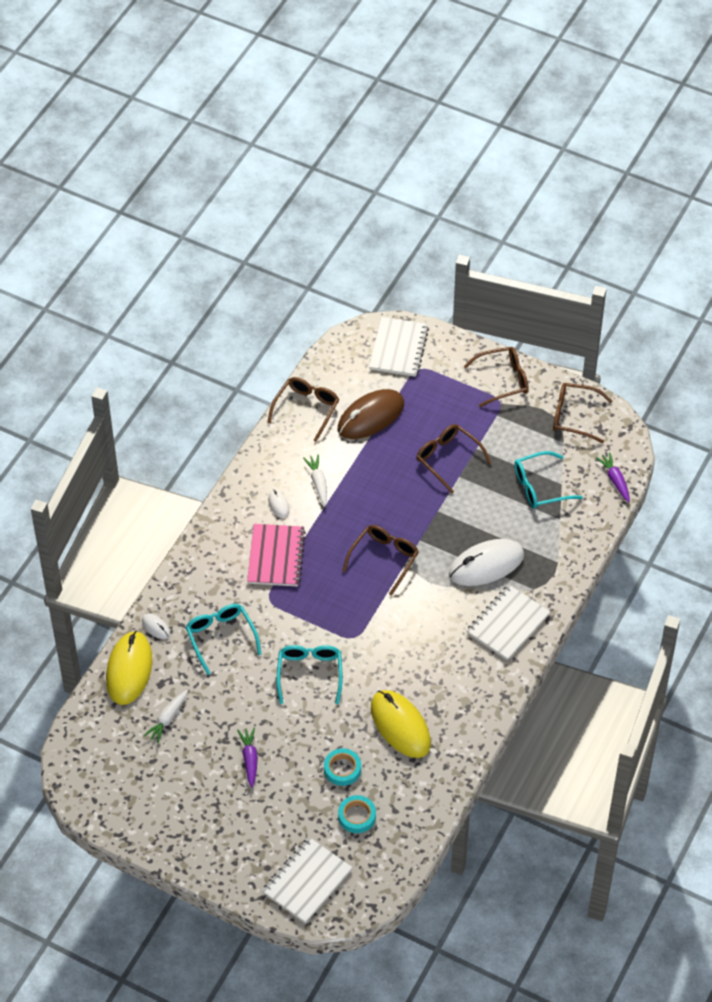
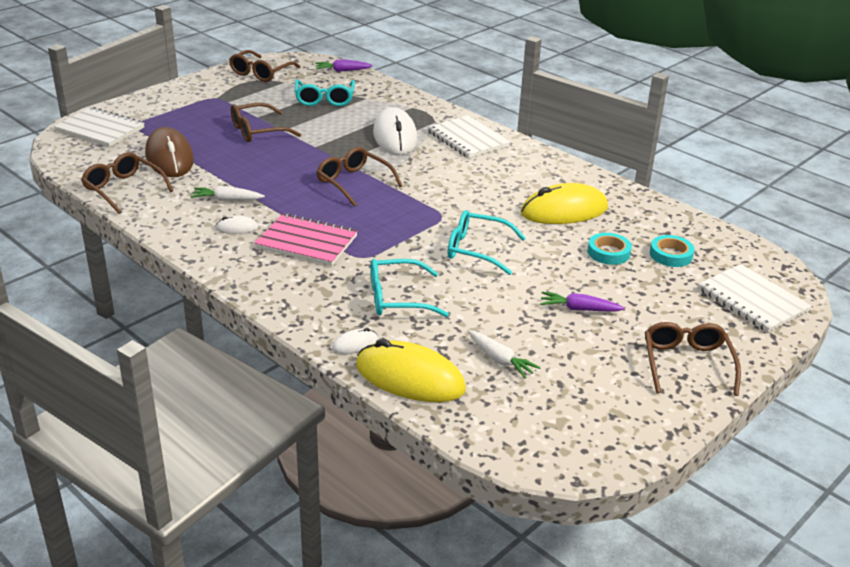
camera: 75 degrees left, 20 degrees down
brown glasses [463,347,529,407] -> brown glasses moved to [645,322,741,396]

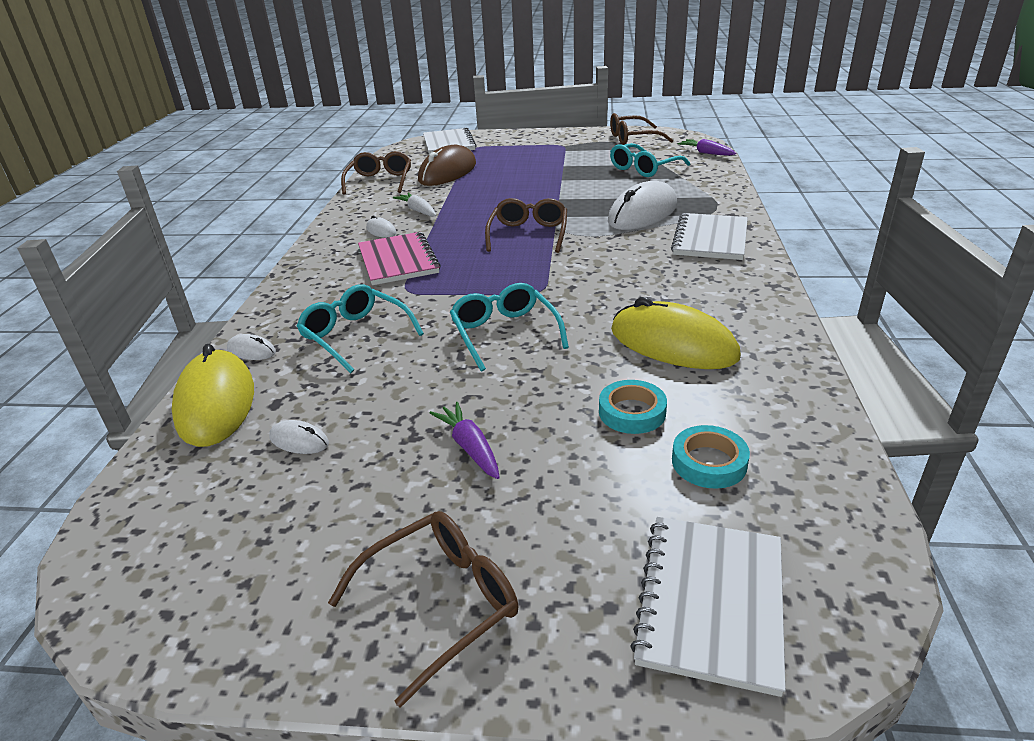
camera: 55 degrees right, 0 degrees up
brown glasses [231,103,301,142] -> none
white carrot [468,330,541,378] -> white mouse [269,420,329,454]

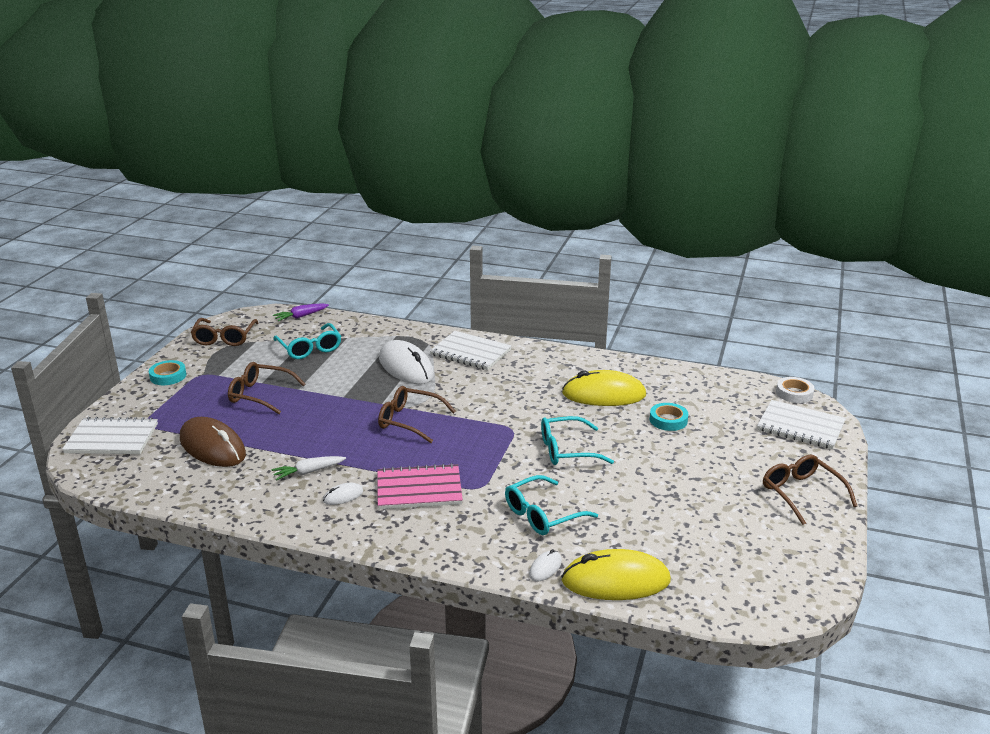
camera: 80 degrees left, 5 degrees down
white mouse [269,420,329,454] -> none
brown glasses [341,151,411,194] -> brown glasses moved to [228,362,305,414]
purple carrot [430,402,500,479] -> none
yellow mouse [611,297,741,369] -> yellow mouse turned 45 degrees clockwise [562,370,646,406]
turquoise tape [672,425,750,489] -> turquoise tape moved to [149,360,186,385]
none -> white tape [776,377,815,403]

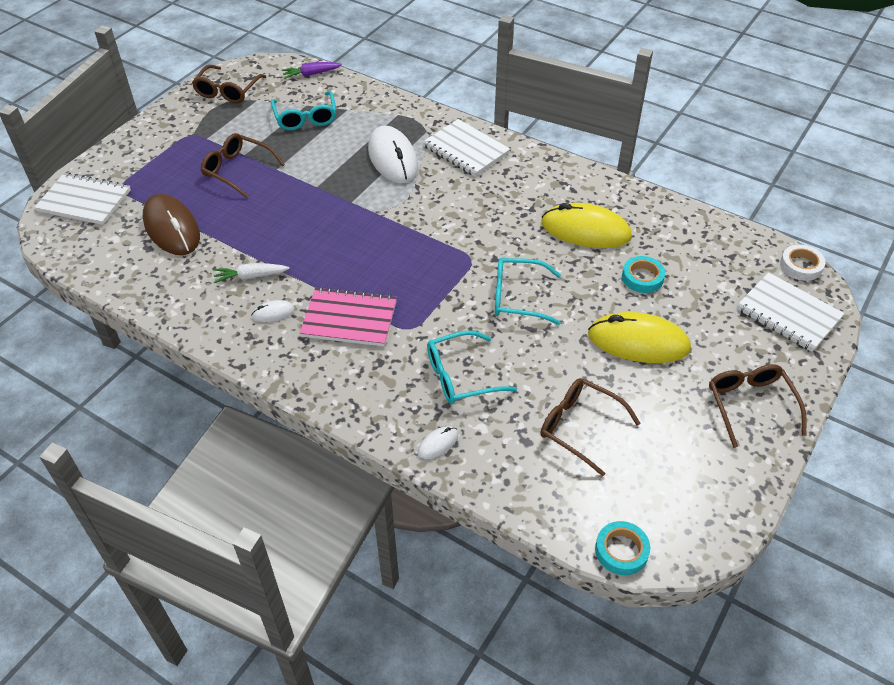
camera: 15 degrees right, 20 degrees up
turquoise tape [149,360,186,385] -> turquoise tape moved to [595,521,650,575]
brown glasses [378,386,456,443] -> brown glasses moved to [540,378,640,476]
yellow mouse [561,549,671,600] -> yellow mouse moved to [588,312,691,363]

